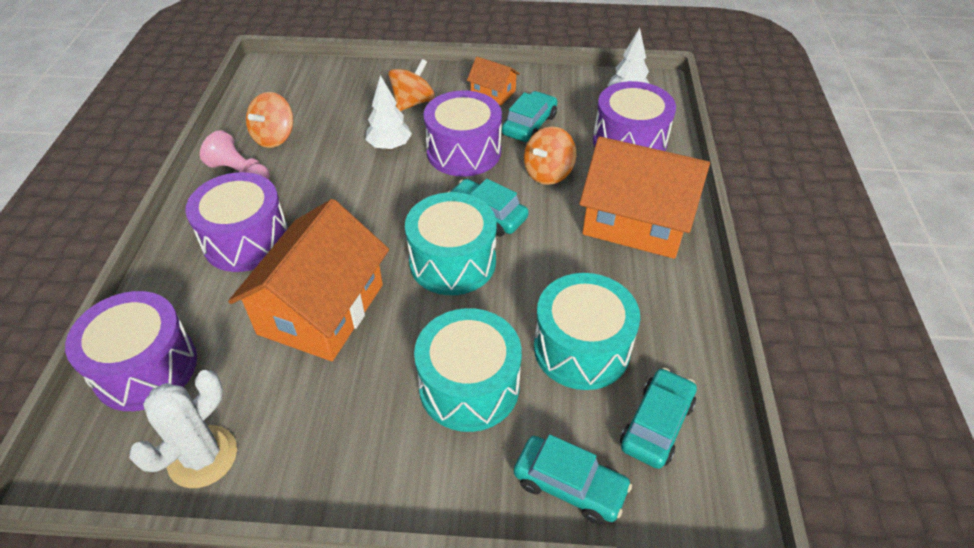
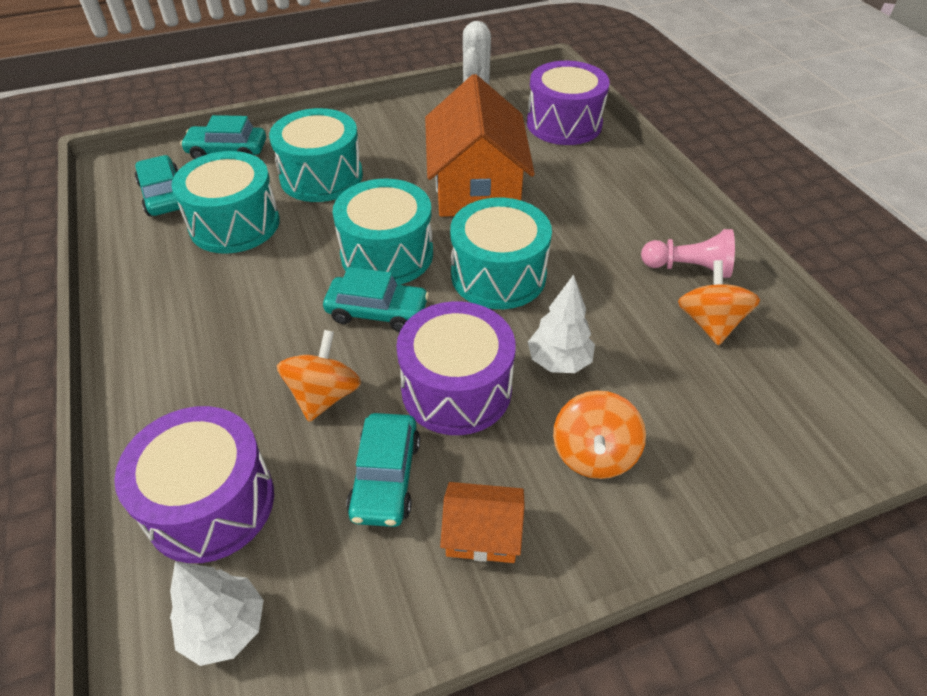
camera: 155 degrees right, 0 degrees up
purple drum [185,172,288,272] -> none
orange house [579,136,710,259] -> none
turquoise car [620,368,697,469] -> turquoise car turned 150 degrees clockwise [135,155,183,216]
none -> turquoise drum [450,197,552,309]

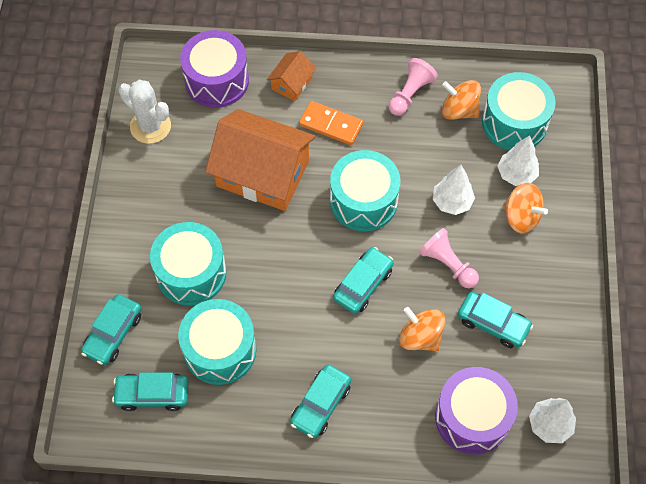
camera: 65 degrees left, 15 degrees up
turquoise drum [333,179,433,285] -> turquoise drum moved to [482,72,556,150]
purple drum [396,301,516,435] -> pink pawn [419,228,479,288]
orange house [440,482,525,563] -> orange house moved to [267,51,316,101]
none -> turquoise car [290,364,351,438]
none -> orange domino [299,101,363,145]
none -> white tree [497,135,539,186]

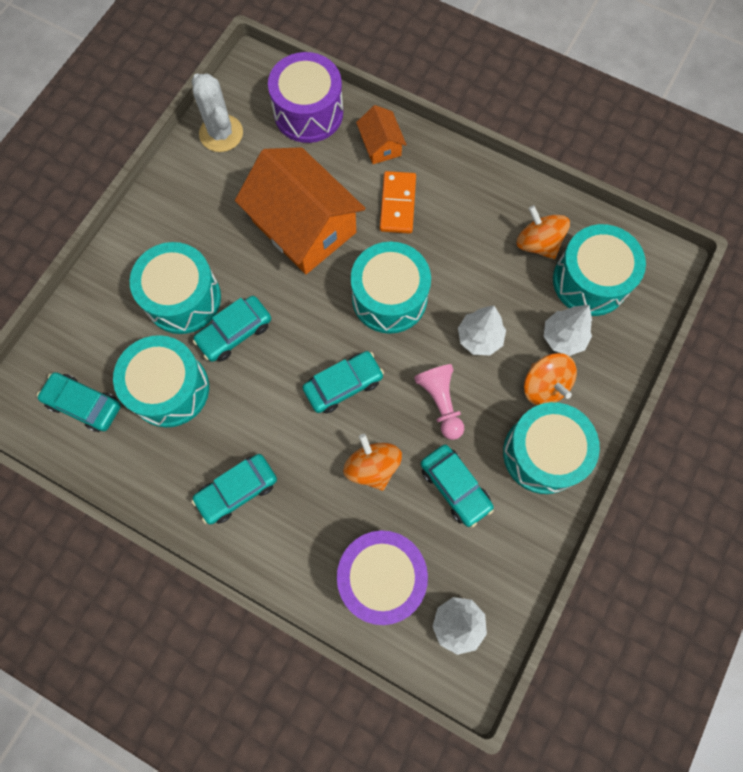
camera: 25 degrees right, 10 degrees up
turquoise car [81,294,142,365] -> turquoise car moved to [193,296,271,362]
orange house [267,51,316,101] -> orange house turned 75 degrees counterclockwise [356,105,407,164]
orange domino [299,101,363,145] -> orange domino turned 45 degrees clockwise [380,171,416,234]
pink pawn [389,58,438,116] -> none
none -> turquoise drum [503,402,600,494]

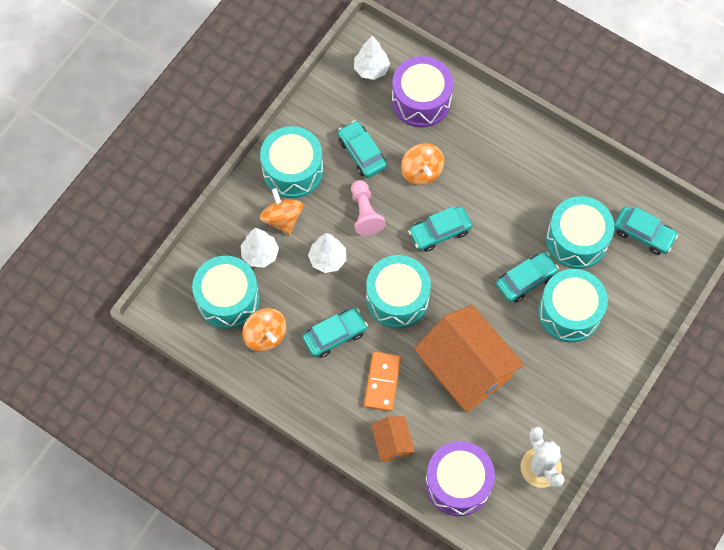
camera: 175 degrees left, 5 degrees down
turquoise car [192,454,277,525] -> turquoise car moved to [302,308,368,358]

